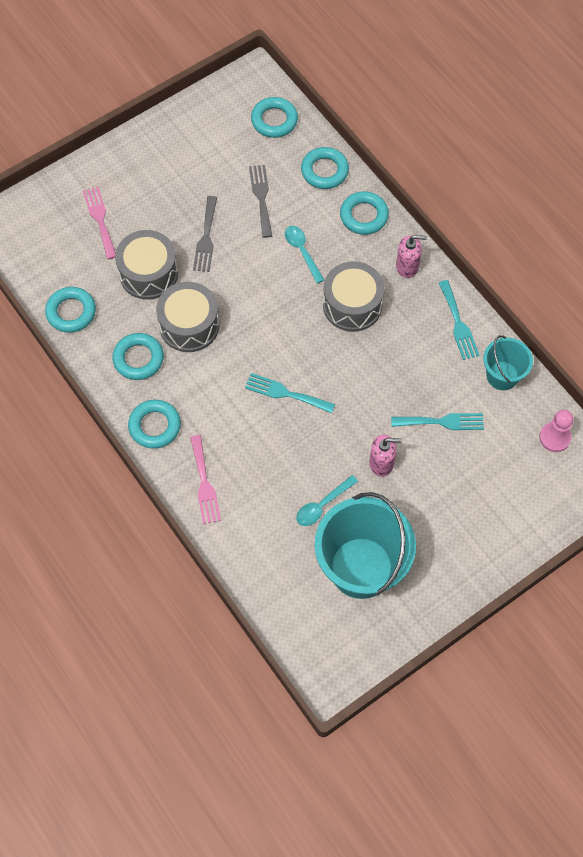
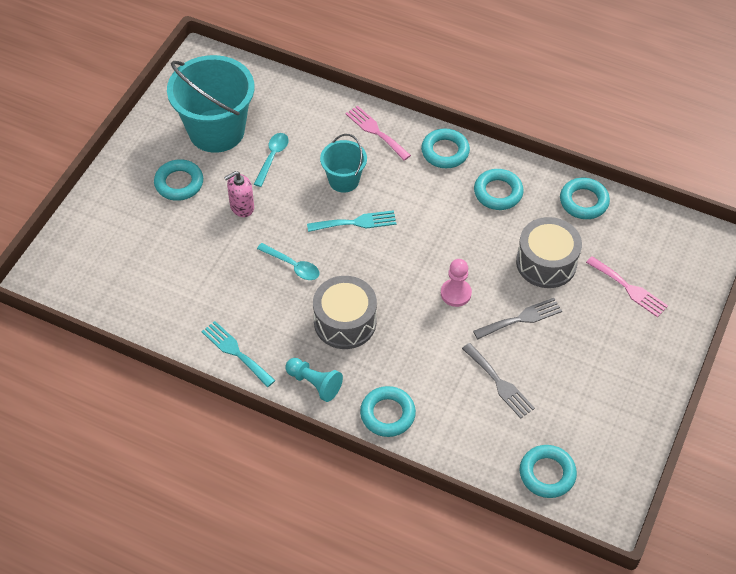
camera: 150 degrees right, 10 degrees down
grey drum [156,282,219,352] -> none
grey fork [193,196,217,272] -> grey fork turned 90 degrees clockwise [473,298,562,339]
turquoise spoon [285,226,324,284] -> turquoise spoon moved to [257,243,319,280]
turquoise ring [301,147,349,189] -> turquoise ring moved to [154,159,203,201]
turquoise fork [391,413,484,430] -> none
pink soap dispenser [396,235,427,278] -> turquoise pawn [285,358,343,402]
turquoise bucket [483,335,533,390] -> turquoise bucket moved to [320,134,367,193]
pink pawn [539,410,573,452] -> pink pawn moved to [441,259,472,307]

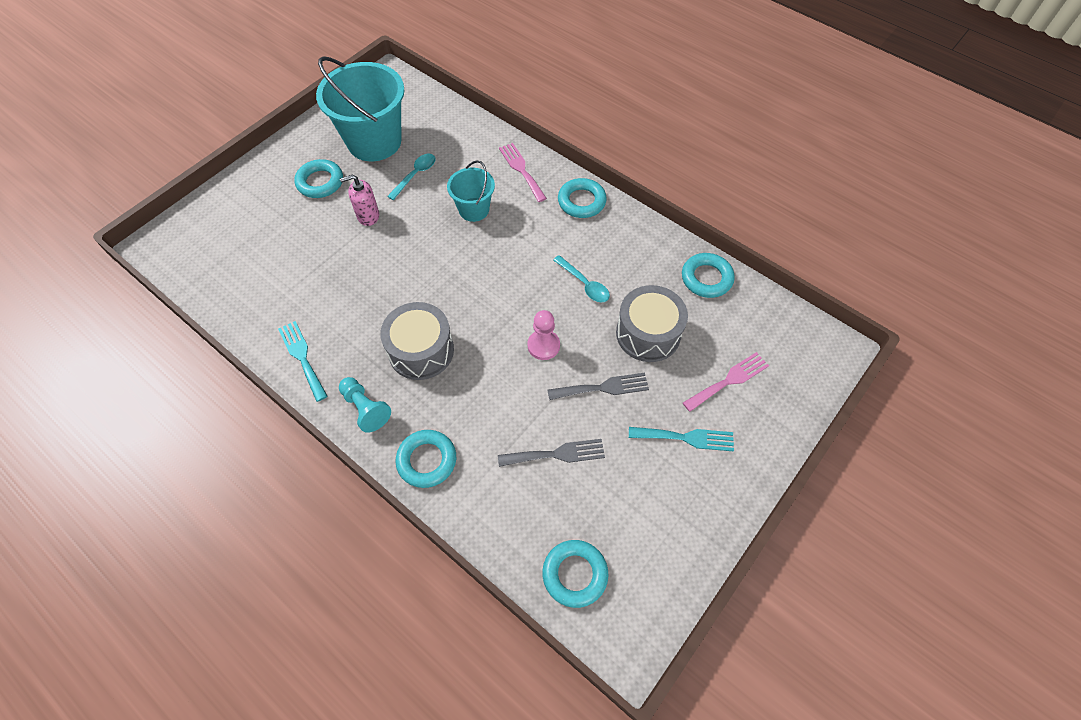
camera: 15 degrees right, 5 degrees up
turquoise spoon [257,243,319,280] -> turquoise spoon moved to [553,255,610,302]
turquoise fork [307,210,396,232] -> turquoise fork moved to [629,427,734,451]
grey fork [462,343,535,418] -> grey fork turned 75 degrees counterclockwise [498,439,605,467]
turquoise ring [474,169,524,210] -> none
pink fork [586,256,668,317] -> pink fork turned 90 degrees counterclockwise [683,352,769,412]

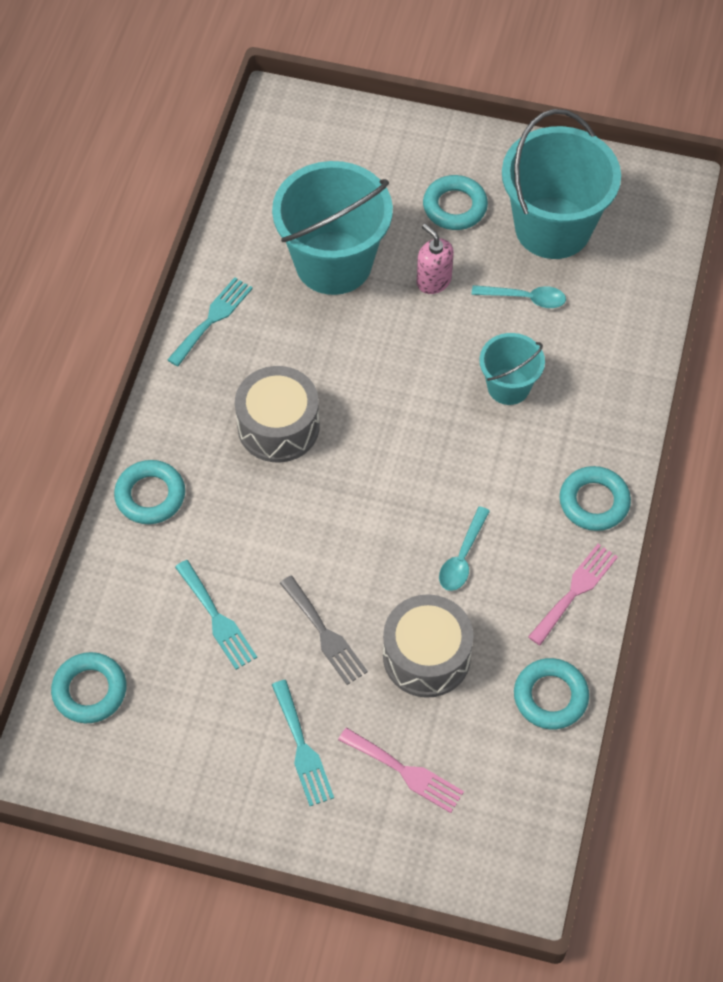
camera: 65 degrees right, 0 degrees up
turquoise pawn [339,377,391,433] -> none
grey fork [498,439,605,467] -> turquoise fork [175,560,257,670]
pink fork [499,143,547,202] -> pink fork moved to [528,544,618,645]
pink pawn [528,310,560,360] -> none
none -> turquoise bucket [272,161,393,295]

